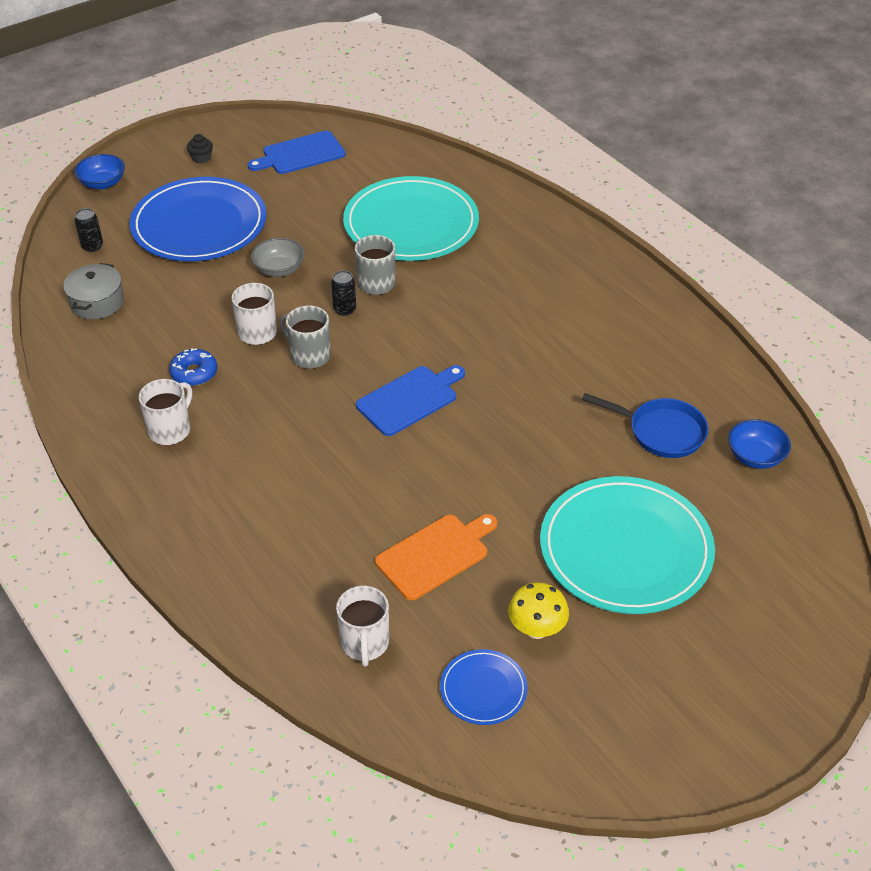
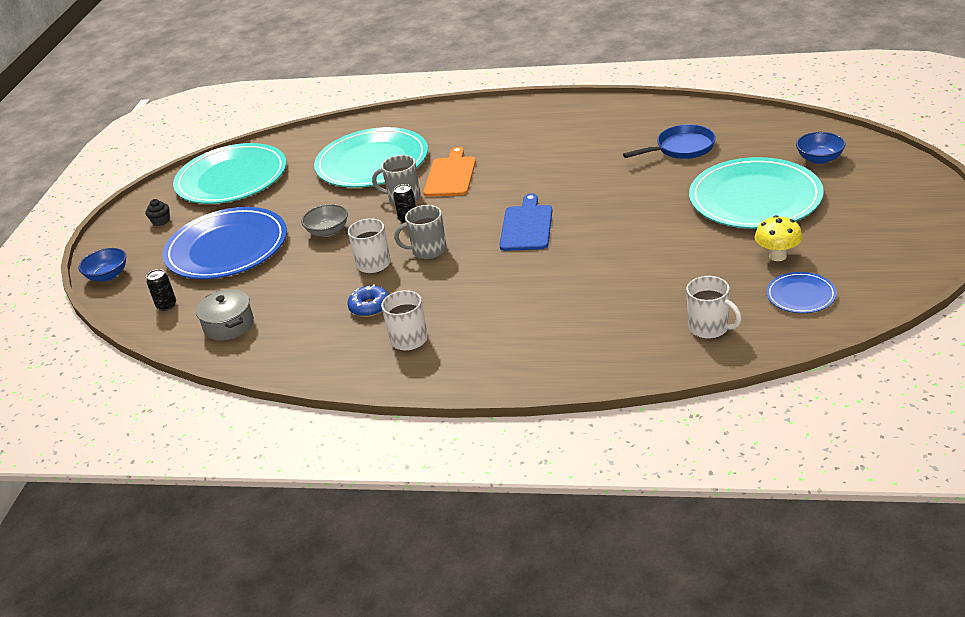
camera: 40 degrees left, 10 degrees down
blue cutting board [248,131,346,174] -> turquoise plate [173,143,286,204]
orange cutting board [375,514,497,600] -> orange cutting board moved to [423,147,476,197]
blue bowl [728,419,791,469] -> blue bowl moved to [796,132,846,164]

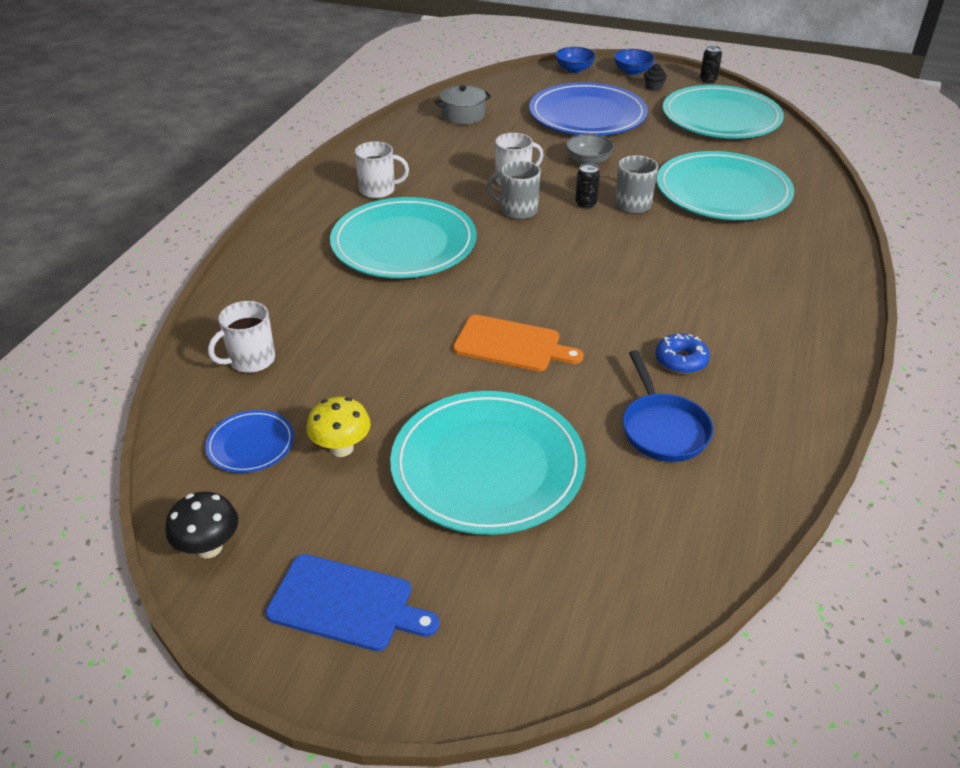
camera: 95 degrees right, 5 degrees up
black can [146,269,176,311] -> black can moved to [700,46,722,84]
blue donut [347,284,389,317] -> blue donut moved to [656,334,710,374]
grey mug [394,205,447,259] -> grey mug turned 75 degrees counterclockwise [487,161,541,220]
orange cutting board [423,147,476,197] -> orange cutting board moved to [453,315,583,371]
blue cutting board [499,194,552,251] -> blue cutting board moved to [266,554,439,651]
blue bowl [796,132,846,164] -> blue bowl moved to [614,49,655,75]
none -> black mushroom [165,492,238,558]
none -> turquoise plate [330,197,476,278]

